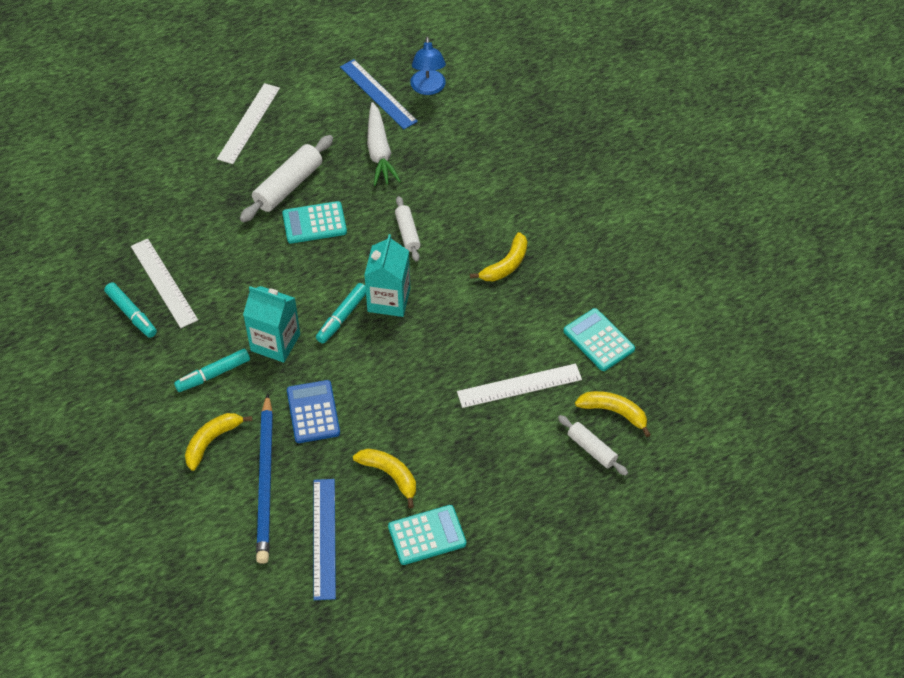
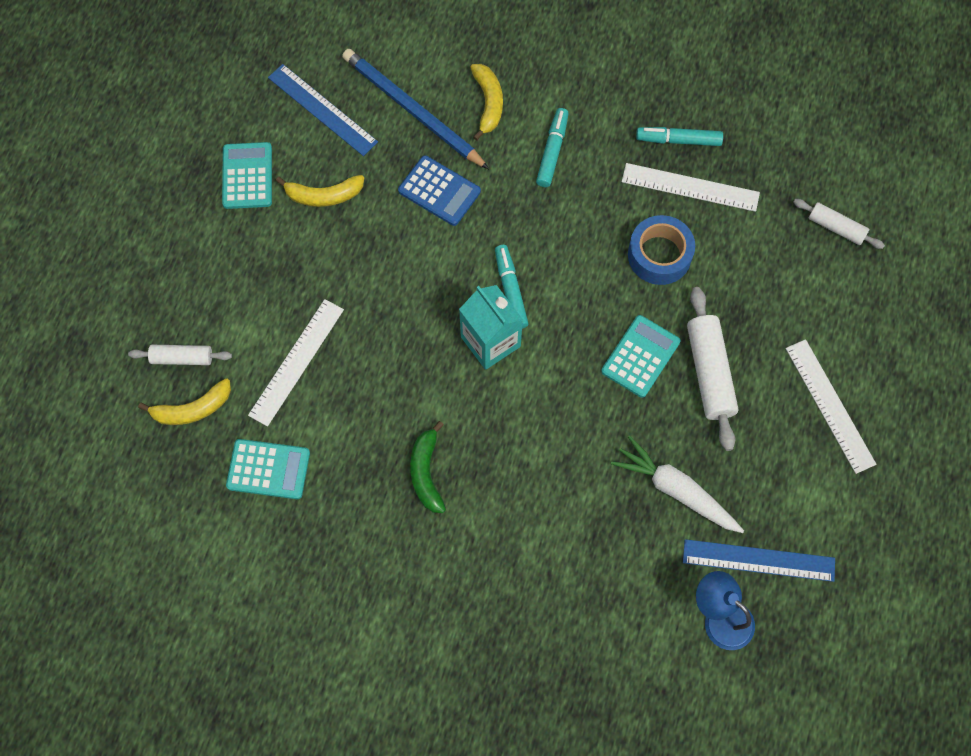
camera: 135 degrees right, 15 degrees up
turquoise carton [243,286,300,363] -> none
turquoise calculator [388,505,466,565] -> turquoise calculator turned 150 degrees clockwise [222,142,272,209]
white rolling pin [395,196,421,262] -> white rolling pin moved to [793,199,885,249]
yellow banana [470,232,527,281] -> green banana [410,421,446,513]
none -> blue tape [628,215,695,285]

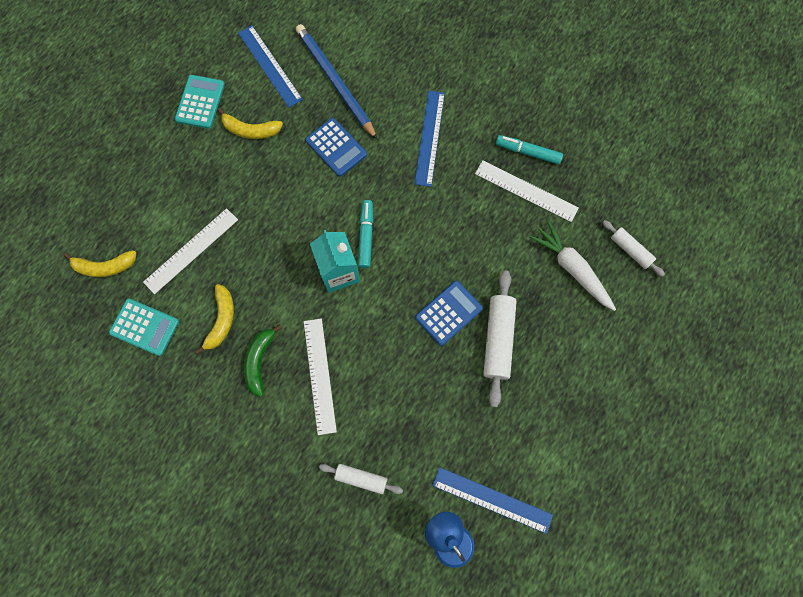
camera: 15 degrees right, 5 degrees up
white rolling pin [128,345,232,365] -> white rolling pin moved to [319,464,403,494]
yellow banana [470,64,503,141] -> yellow banana moved to [195,284,234,355]
turquoise marker [536,108,569,187] -> blue ruler [414,91,445,187]
turquoise calculator [601,315,680,398] -> blue calculator [415,281,483,346]
white carrot [611,436,744,533] -> white carrot moved to [530,221,616,311]
blue tape [628,215,695,285] -> none
white ruler [786,339,876,474] -> white ruler moved to [304,318,337,435]

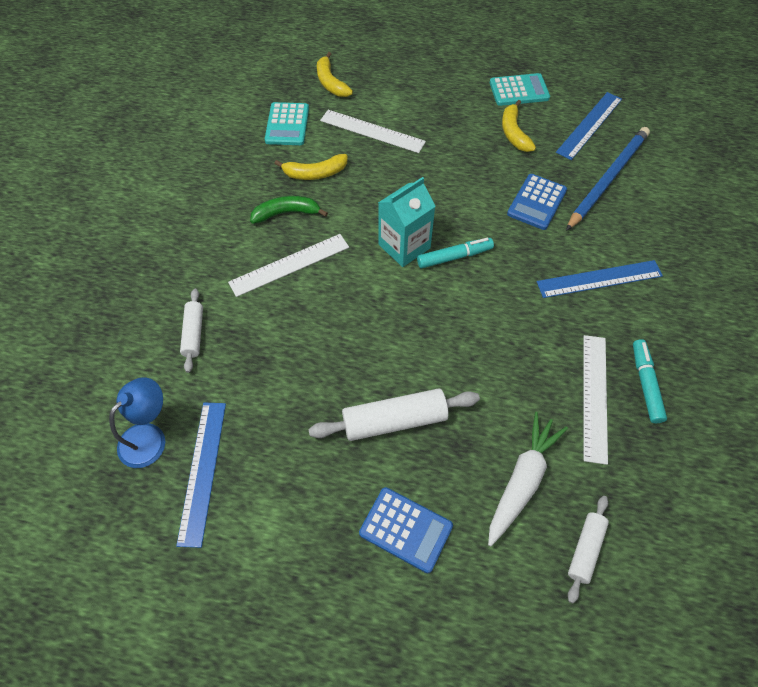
camera: 70 degrees right, 15 degrees down
blue calculator [415,281,483,346] -> blue calculator moved to [359,487,453,573]

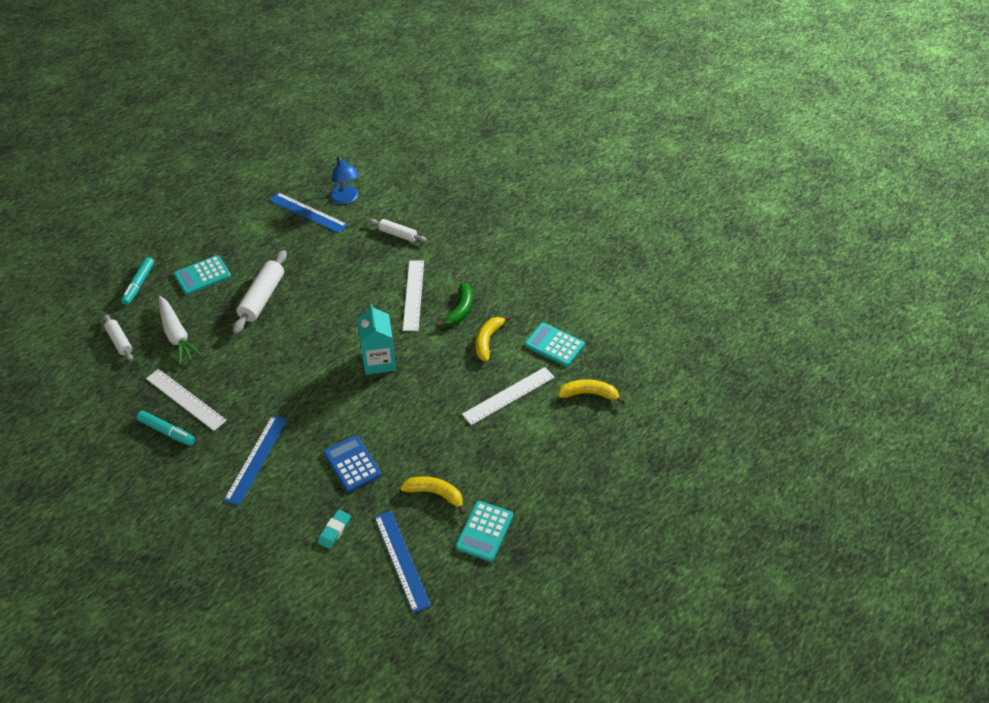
camera: 120 degrees right, 10 degrees down
blue calculator [359,487,453,573] -> turquoise calculator [174,255,231,295]
turquoise marker [417,238,494,269] -> turquoise marker moved to [121,257,154,305]
blue pencil [566,127,650,231] -> turquoise eraser [318,510,351,549]

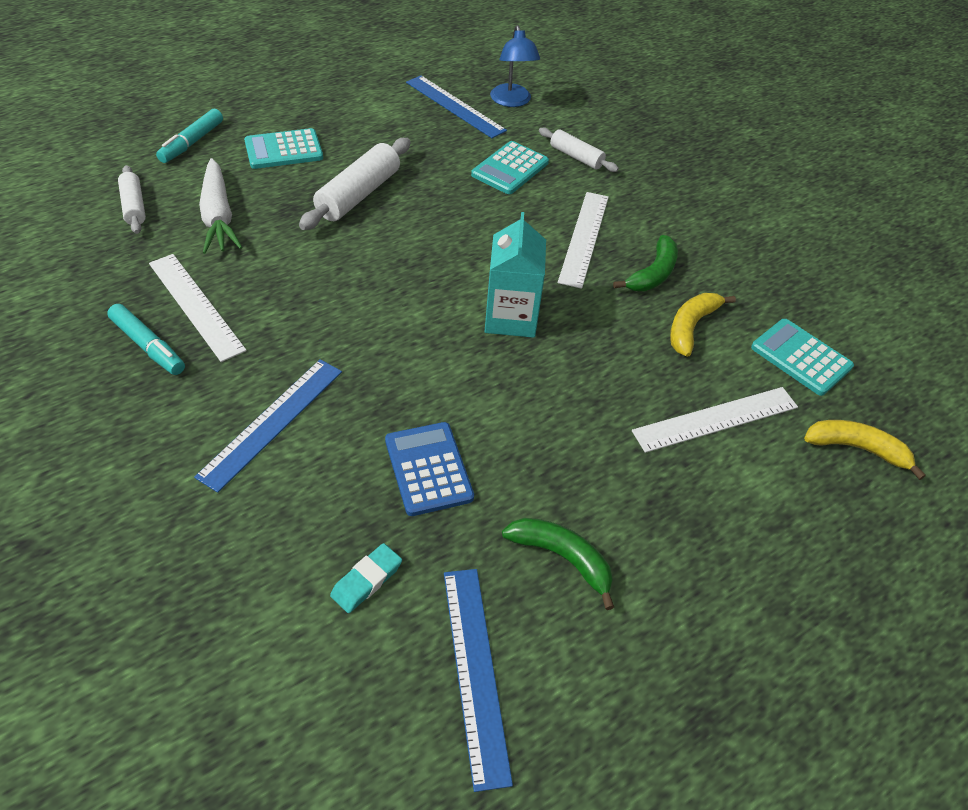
camera: 10 degrees right, 0 degrees up
yellow banana [400,476,466,514] -> green banana [502,518,614,610]
turquoise calculator [456,501,513,562] -> turquoise calculator moved to [471,141,549,194]

